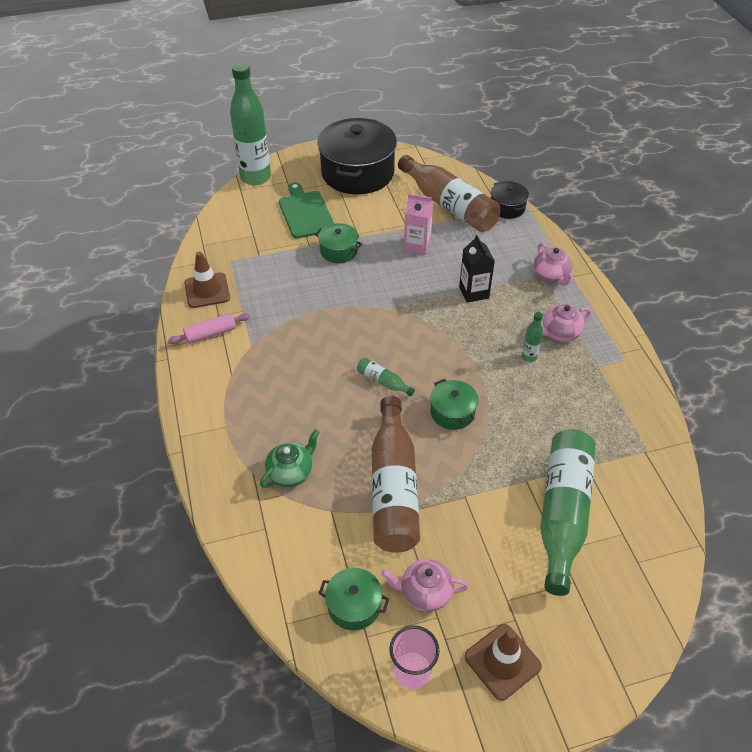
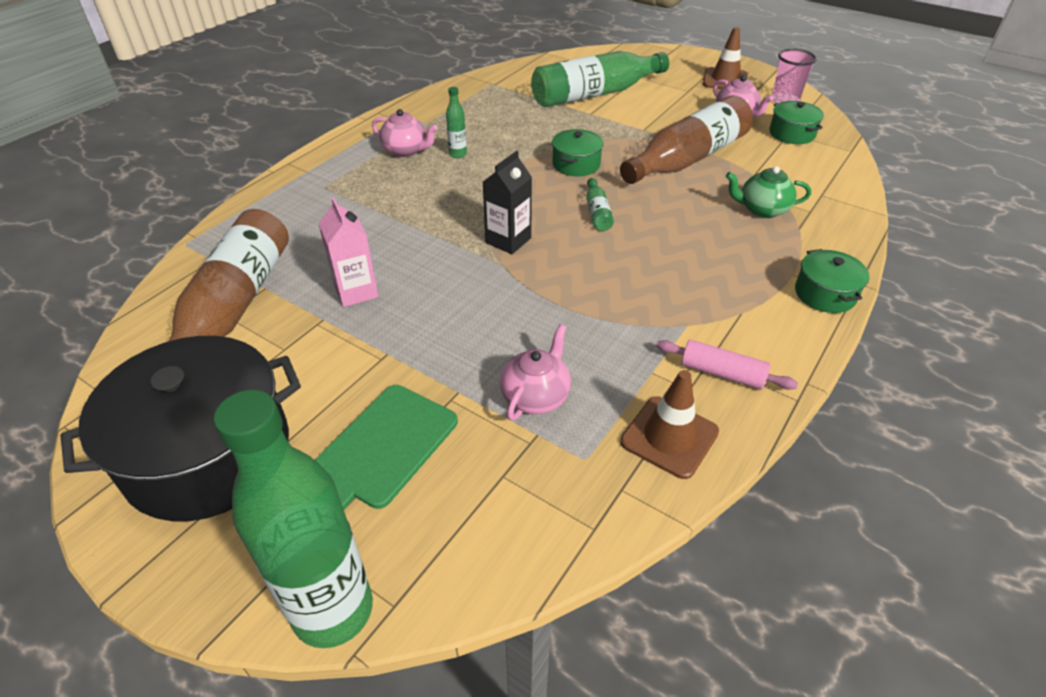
camera: 130 degrees left, 5 degrees down
green pot [315,223,362,263] -> green pot moved to [795,249,869,313]
black carton [459,235,495,303] -> black carton moved to [483,151,532,254]
black pot [491,181,529,219] -> none
pink teapot [533,243,574,286] -> pink teapot moved to [500,324,571,421]

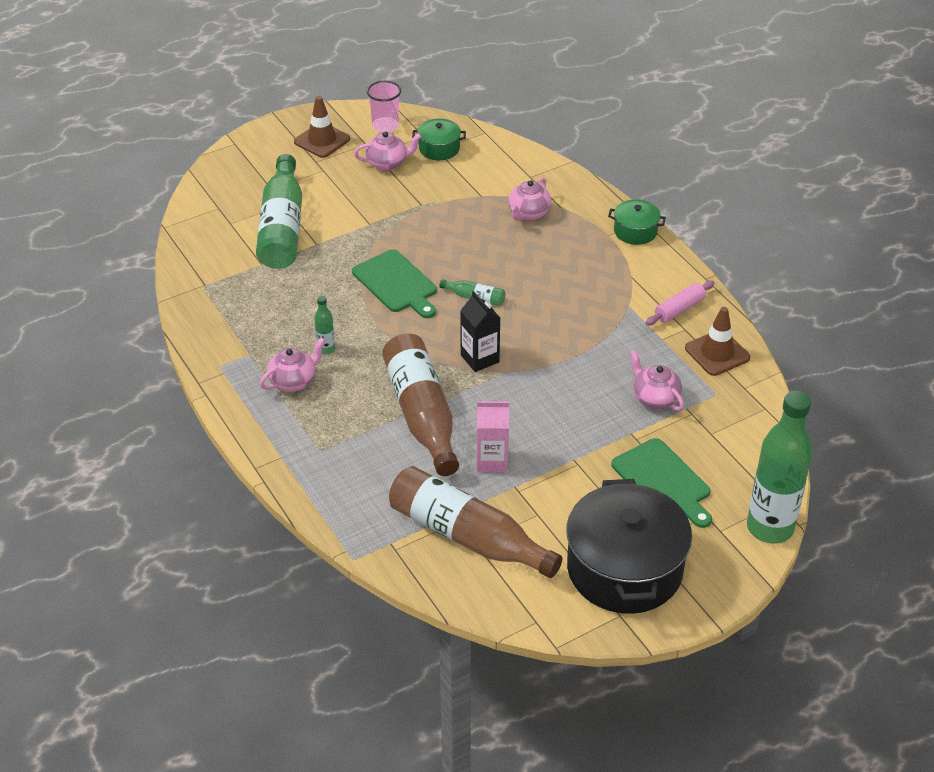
camera: 65 degrees left, 0 degrees up
green pot [552,129,604,176] -> green cutting board [352,249,437,318]
brown bottle [620,95,753,184] -> brown bottle moved to [382,334,459,476]
green teapot [726,166,811,218] -> pink teapot [508,178,551,221]

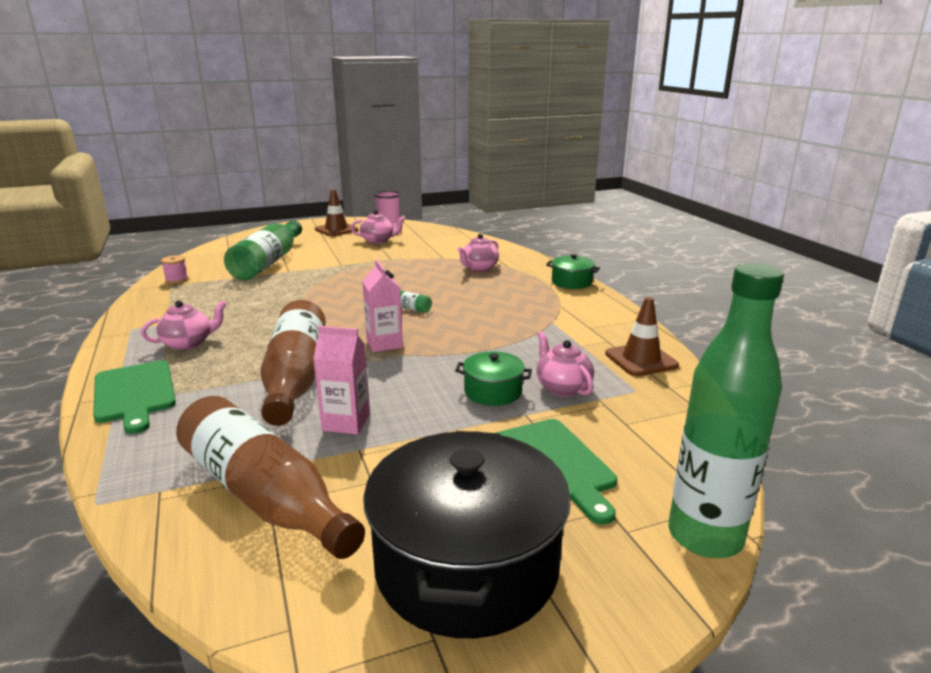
camera: 10 degrees right, 20 degrees down
green bottle [314,296,335,355] -> none
green cutting board [352,249,437,318] -> green cutting board moved to [93,360,176,434]
green pot [412,118,466,160] -> green pot moved to [455,351,532,406]
black carton [460,291,500,372] -> pink carton [362,260,403,352]
pink rolling pin [646,280,714,325] -> none
none -> pink spool [161,255,189,284]

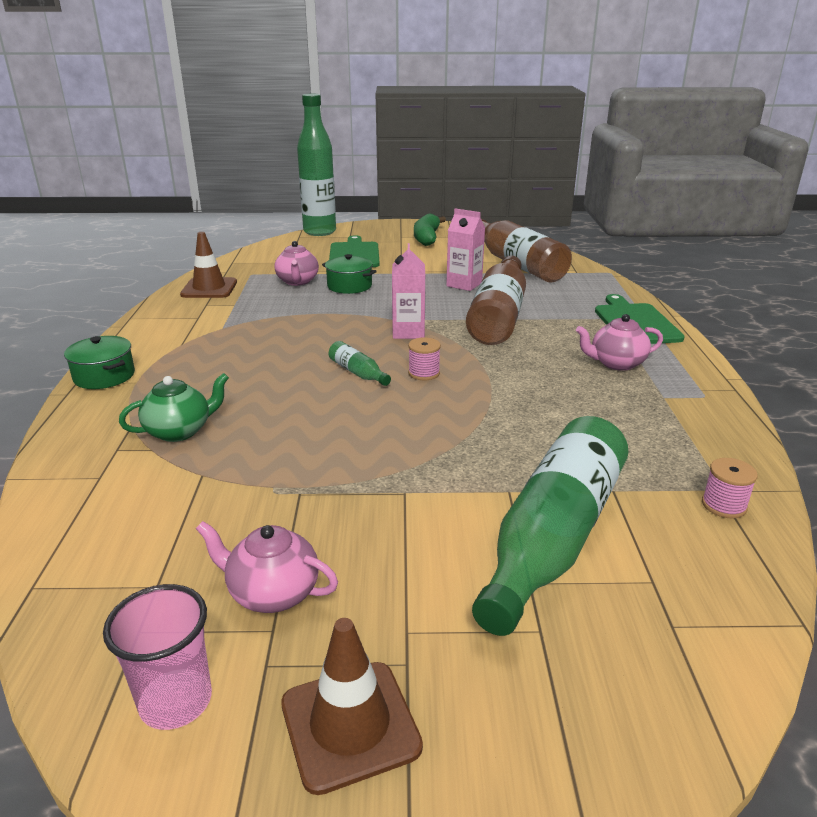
camera: 160 degrees left, 5 degrees up
black pot [363,431,571,638] -> green banana [414,213,446,246]
pink teapot [458,234,499,272] -> green teapot [119,373,229,442]
none -> pink spool [408,338,441,380]

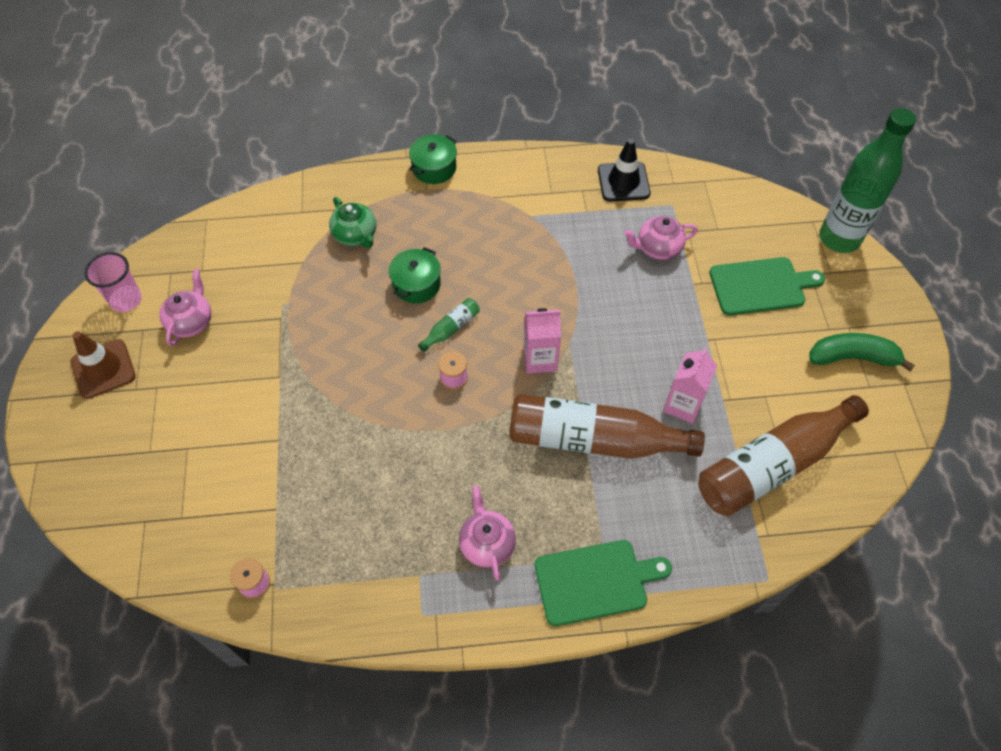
camera: 85 degrees right, 30 degrees up
brown traffic cone [180,232,237,298] -> black traffic cone [598,139,651,202]
green pot [322,254,377,294] -> green pot moved to [389,247,441,303]
green bottle [472,416,628,636] -> none

